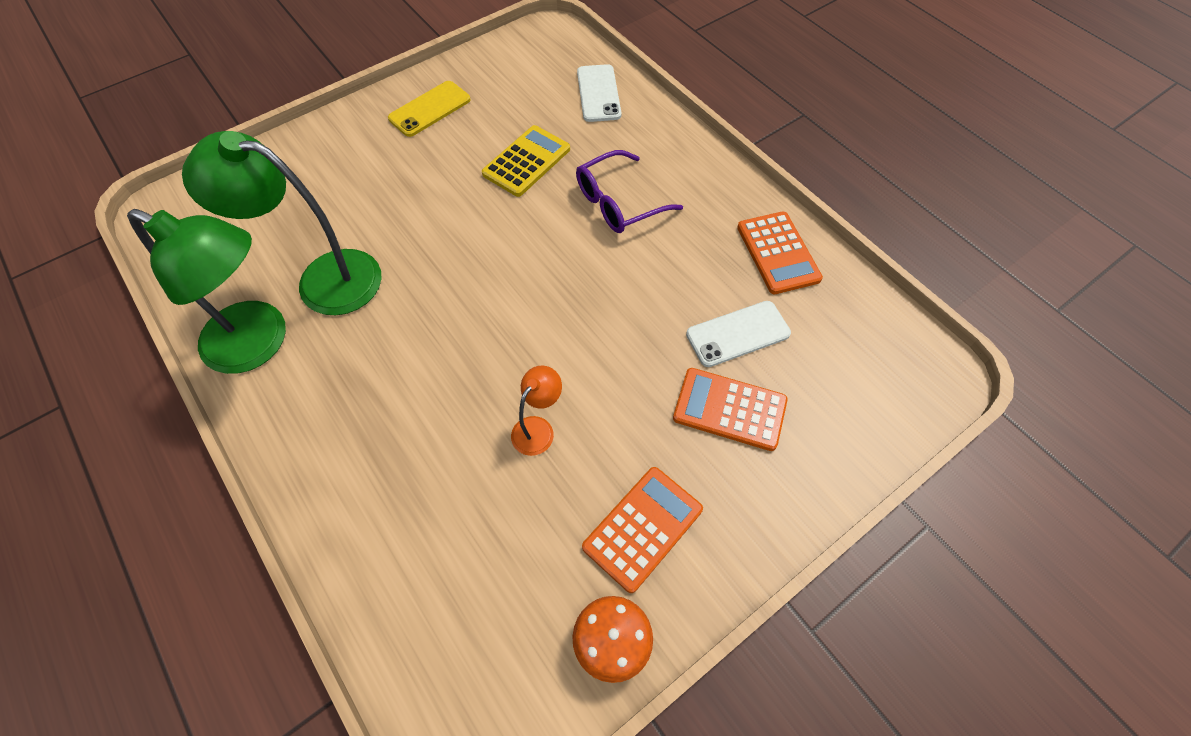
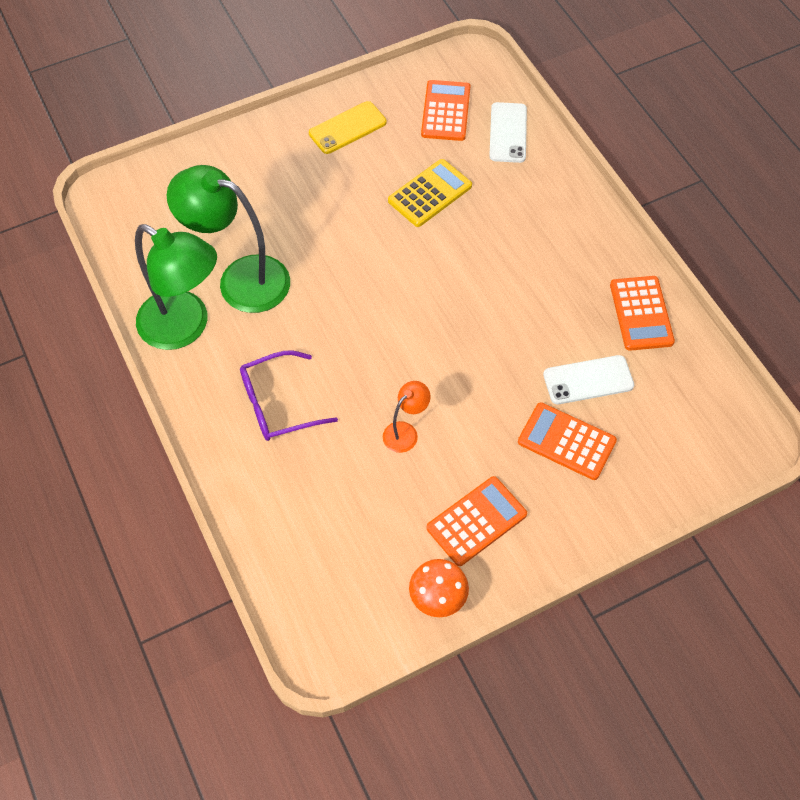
camera: 10 degrees right, 0 degrees up
purple glasses [576,150,683,233] -> purple glasses moved to [240,350,338,441]
none -> orange calculator [421,80,470,141]

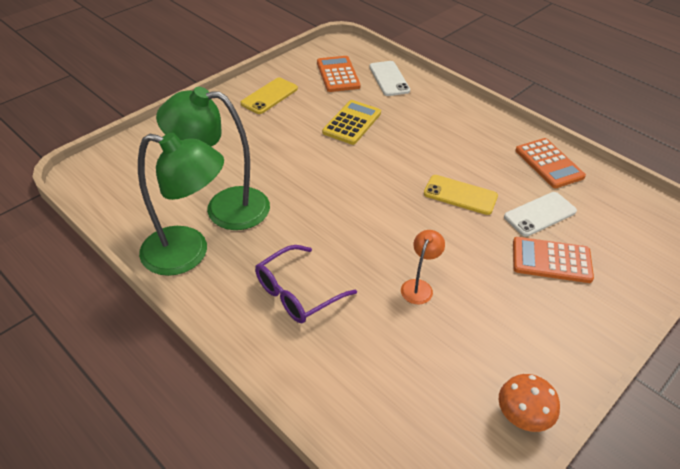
camera: 20 degrees left, 15 degrees down
orange calculator [427,476,527,566] -> none
none -> yellow phone [424,175,498,215]

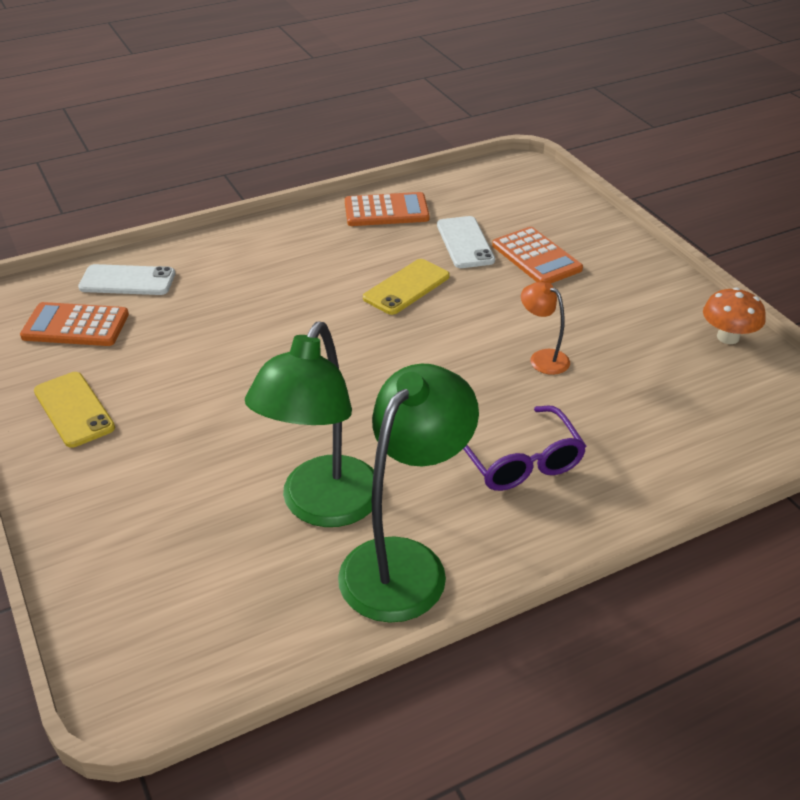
camera: 70 degrees left, 5 degrees down
yellow calculator [322,100,381,145] -> none
orange calculator [513,237,594,283] -> orange calculator turned 60 degrees counterclockwise [492,227,583,283]

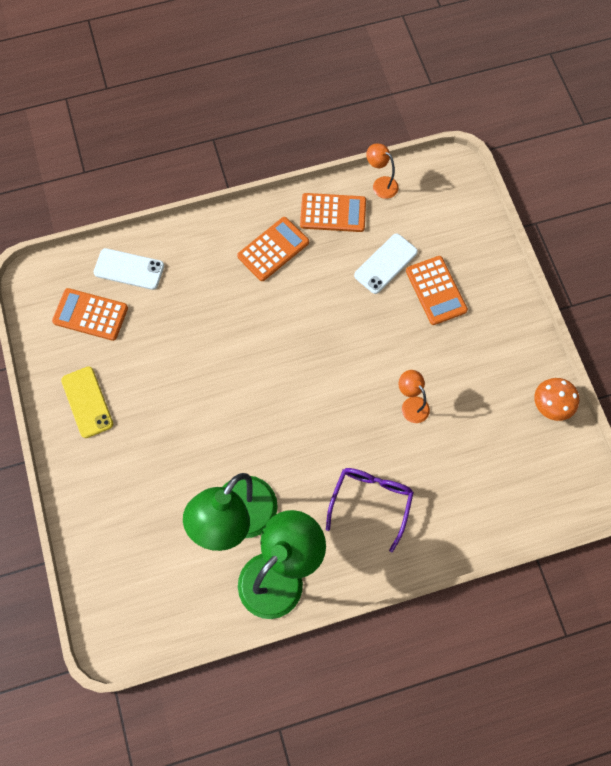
camera: 10 degrees right, 30 degrees up
yellow phone [363,259,450,315] -> none
white phone [437,216,495,268] -> white phone turned 45 degrees clockwise [354,233,418,294]
purple glasses [463,405,586,491] -> purple glasses turned 150 degrees counterclockwise [326,468,414,552]
none -> orange calculator [237,217,309,281]
none -> orange lamp [366,143,399,199]

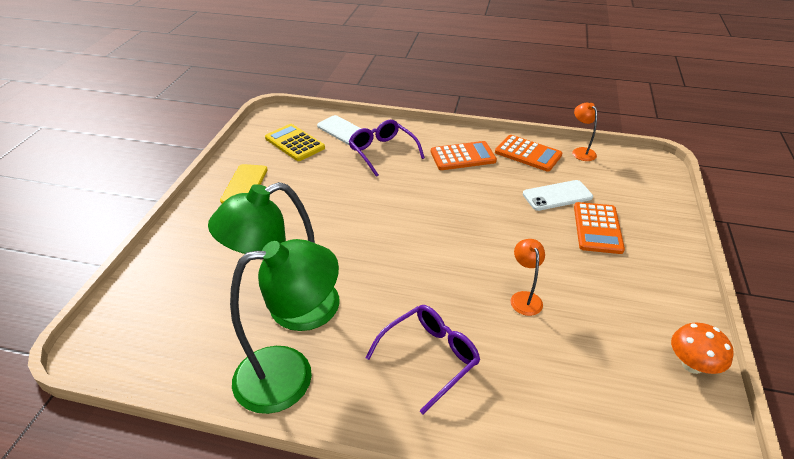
camera: 30 degrees right, 30 degrees down
orange calculator [52,288,128,341] -> yellow calculator [265,124,325,161]
none -> purple glasses [349,120,425,177]

